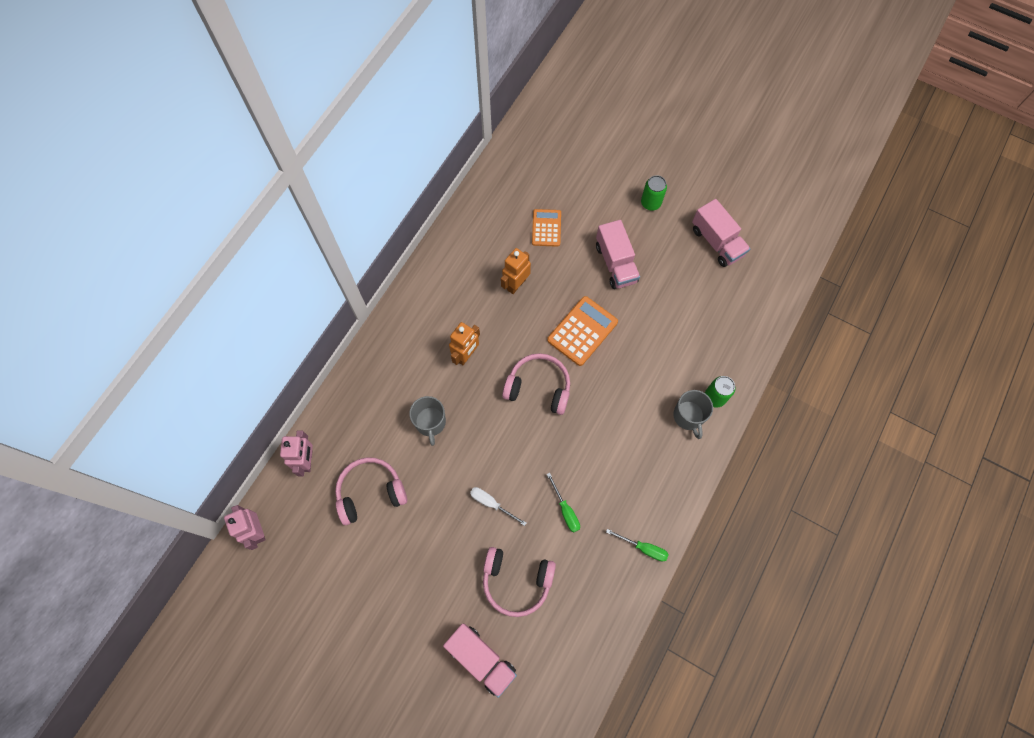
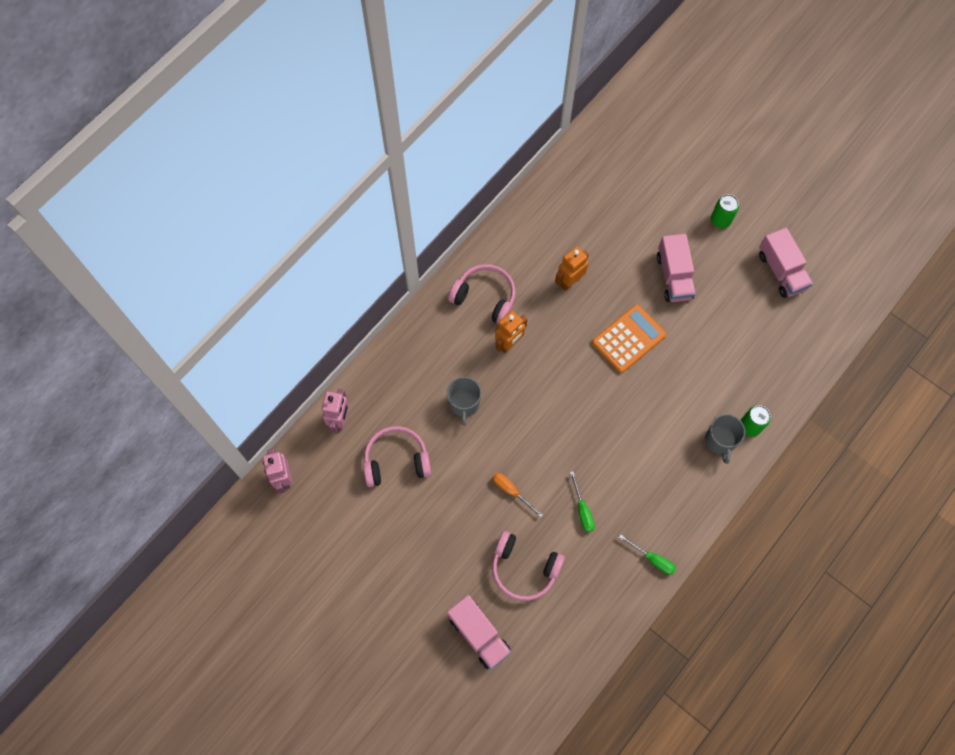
camera: 10 degrees right, 0 degrees up
white screwdriver [470,487,526,526] -> orange screwdriver [493,473,543,518]
pink headphones [502,353,570,415] -> pink headphones moved to [448,264,516,324]
orange calculator [532,209,561,247] -> none

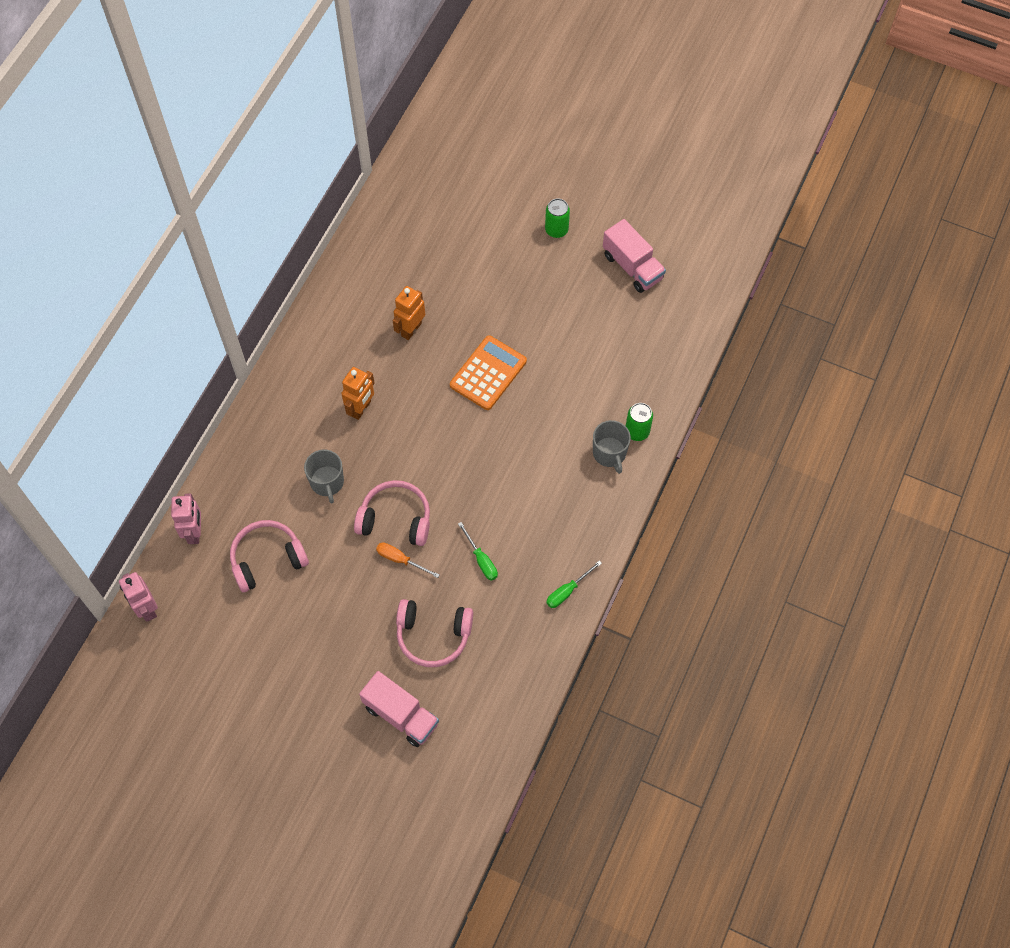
camera: 15 degrees left, 5 degrees down
pink headphones [448,264,516,324] -> pink headphones moved to [354,480,430,546]
green screwdriver [619,534,676,575] -> green screwdriver turned 120 degrees clockwise [546,561,602,608]
pink truck [657,234,696,302] -> none

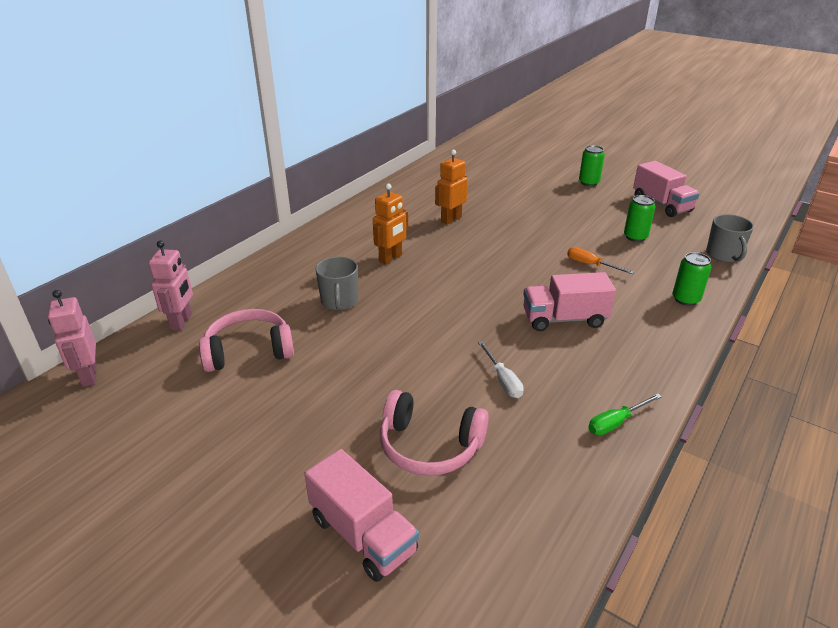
camera: 10 degrees right, 30 degrees down
pink headphones [354,480,430,546] -> none
orange screwdriver [376,542,440,578] -> orange screwdriver moved to [567,247,634,274]
orange calculator [450,336,527,410] -> none
green screwdriver [458,522,498,581] -> white screwdriver [478,341,524,398]
grey mug [593,420,631,474] -> grey mug moved to [706,214,754,262]
none -> pink truck [523,272,616,331]
none -> green can [624,195,655,242]

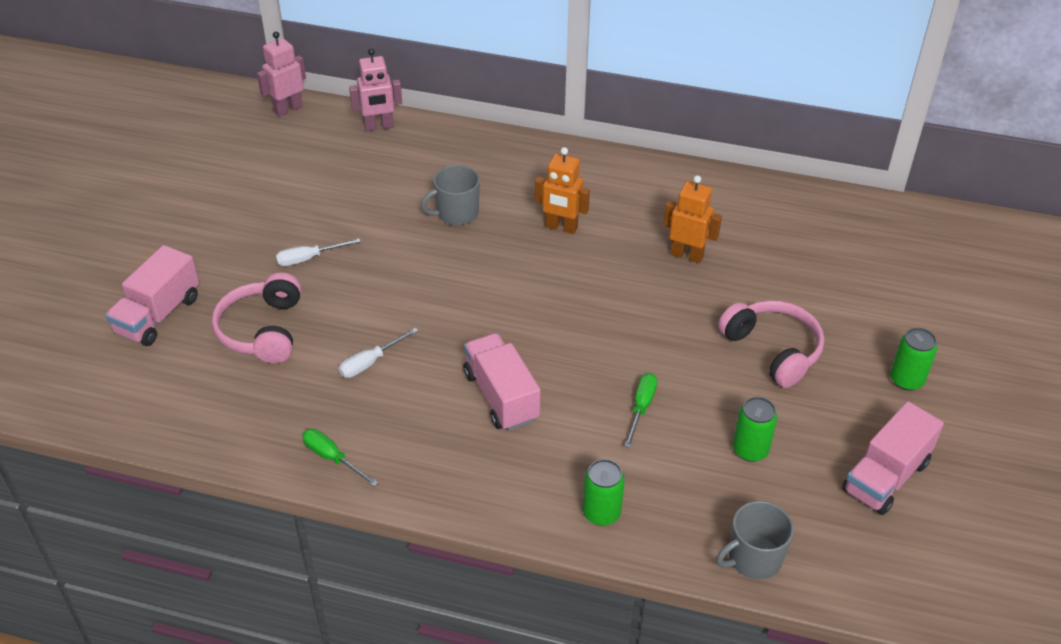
camera: 70 degrees right, 10 degrees up
pink headphones [199,309,294,372] -> pink headphones moved to [718,300,825,388]
orange screwdriver [567,247,634,274] -> green screwdriver [625,373,657,448]
none -> white screwdriver [276,238,361,266]

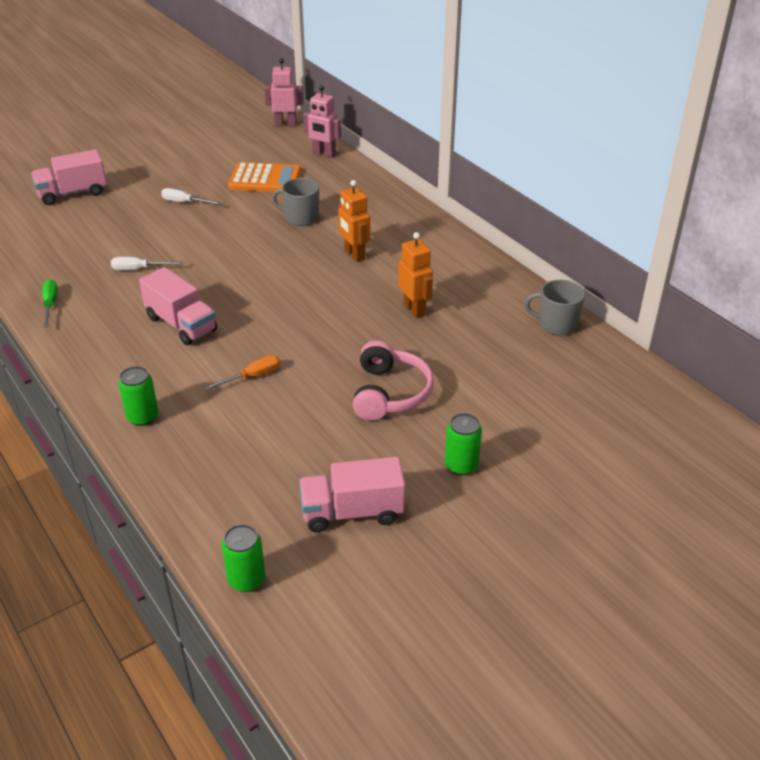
camera: 40 degrees right, 5 degrees down
pink headphones [212,272,301,363] -> none
pink truck [464,333,541,431] -> pink truck turned 120 degrees clockwise [139,267,217,345]
green screwdriver [625,373,657,448] -> orange screwdriver [204,355,281,390]
grey mug [716,501,794,579] -> grey mug moved to [524,280,585,336]
green can [733,397,777,462] -> green can moved to [222,524,265,592]
none -> orange calculator [228,162,301,192]

